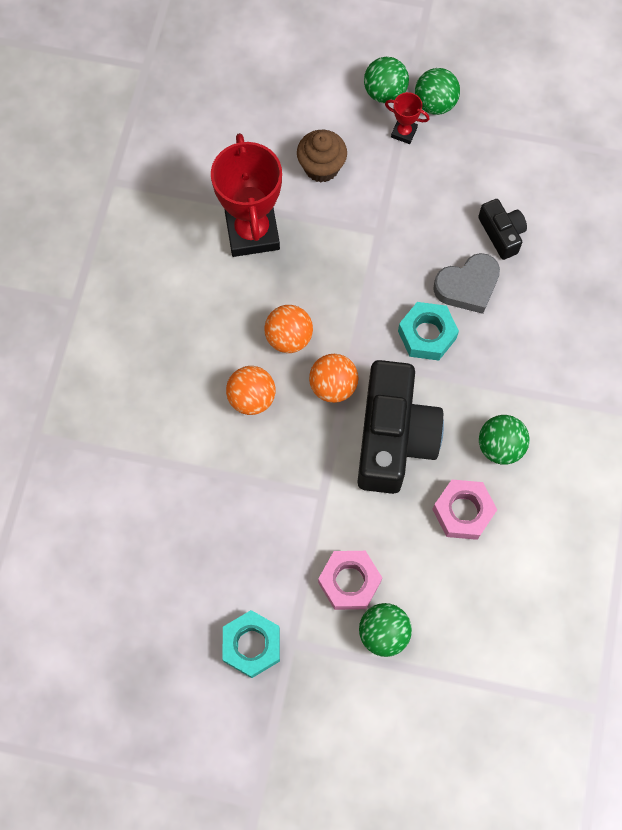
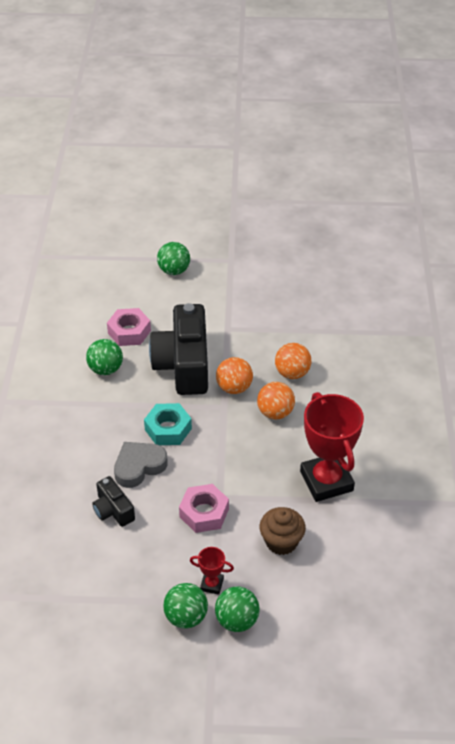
camera: 170 degrees right, 25 degrees down
turquoise nut [222,610,280,678] -> none
pink nut [318,551,382,610] -> pink nut moved to [179,484,229,533]

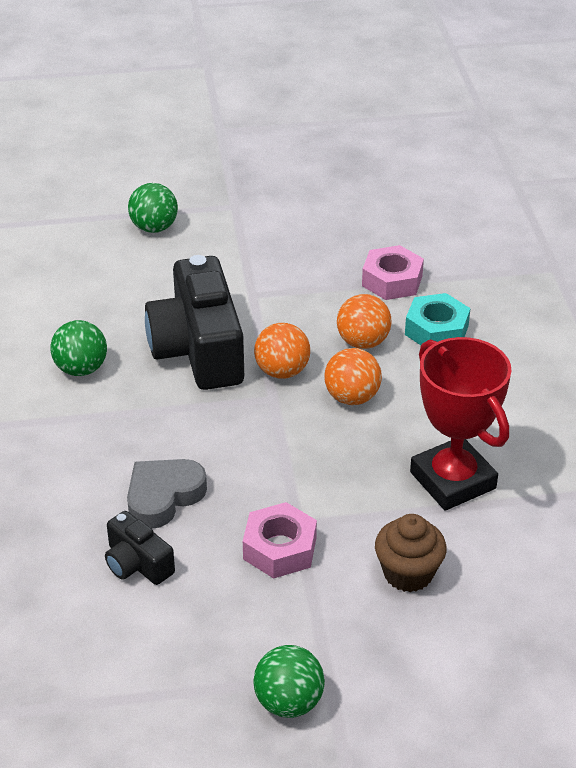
camera: 10 degrees left, 5 degrees down
pink nut [107,308,151,346] -> pink nut moved to [362,245,424,300]
turquoise nut [144,403,192,445] -> turquoise nut moved to [405,293,471,345]
red trophy [190,547,234,595] -> none
green ball [215,586,260,632] -> none

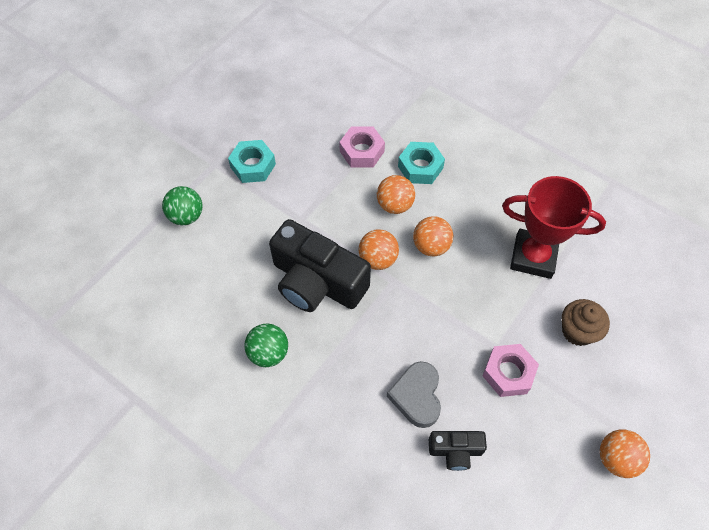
camera: 45 degrees left, 20 degrees up
green ball [253,645,325,718] -> orange ball [600,429,650,478]
none -> turquoise nut [228,140,276,183]

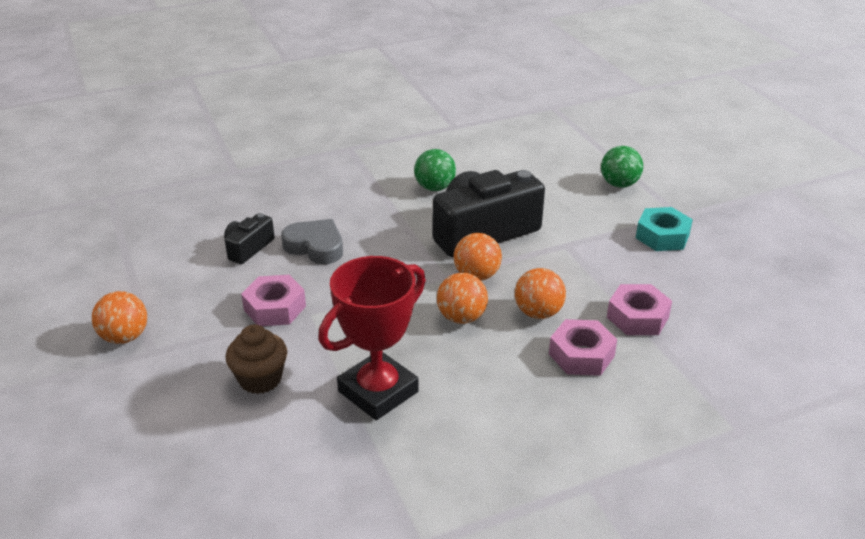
camera: 120 degrees right, 25 degrees down
turquoise nut [398,142,445,184] -> pink nut [549,319,617,376]

